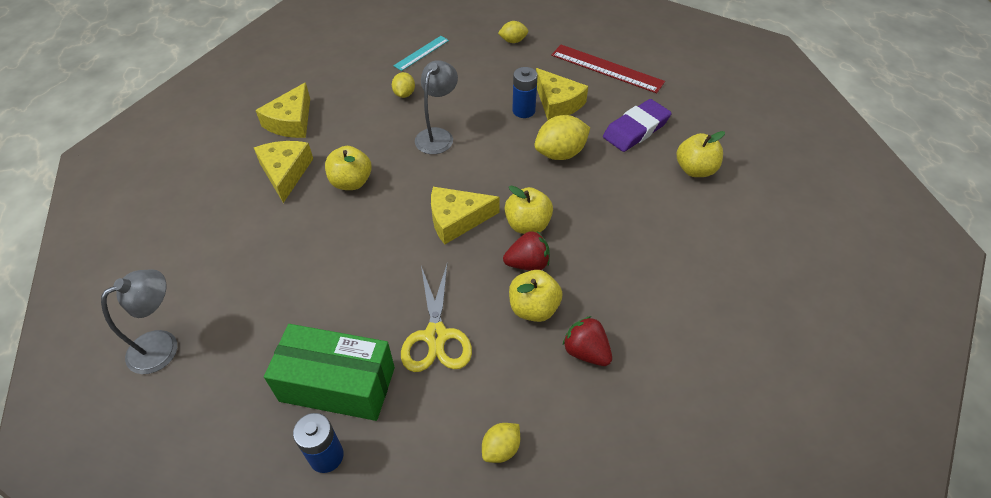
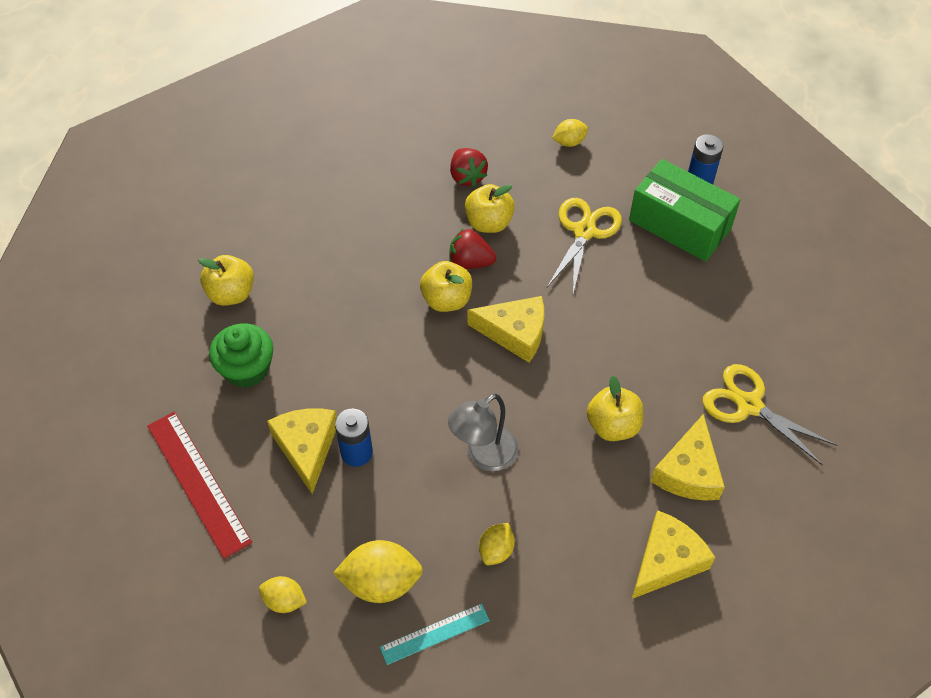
camera: 155 degrees left, 5 degrees up
grey lamp [101,269,177,374] -> none
yellow lemon [534,115,590,160] -> yellow lemon moved to [333,540,423,603]
purple eraser [603,99,672,152] -> green cupcake [209,323,273,388]
none -> yellow scissors [702,364,837,466]

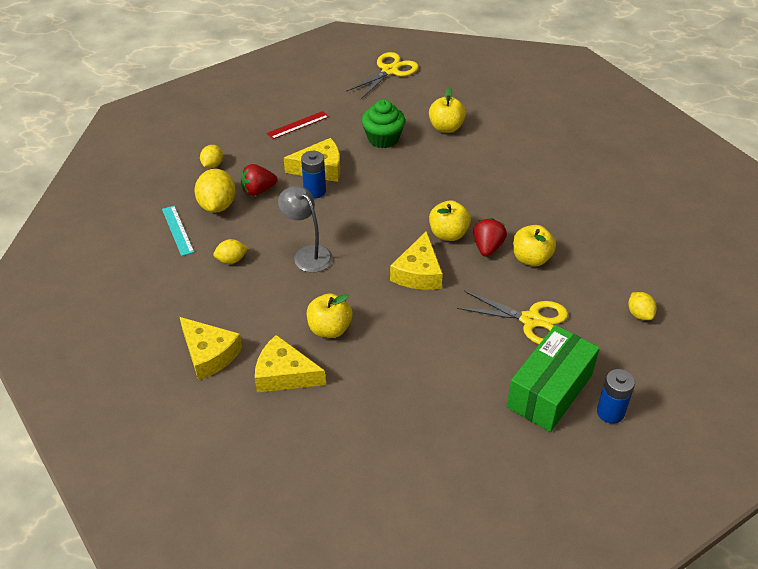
camera: 90 degrees right, 10 degrees down
red ruler [147,412,252,559] -> red ruler [267,111,329,139], size x0.59
red strawberry [450,148,488,187] -> red strawberry moved to [241,164,277,196]
yellow lemon [479,523,515,565] -> yellow lemon turned 45 degrees counterclockwise [213,239,248,264]
yellow scissors [702,364,837,466] -> yellow scissors moved to [346,52,418,99]

